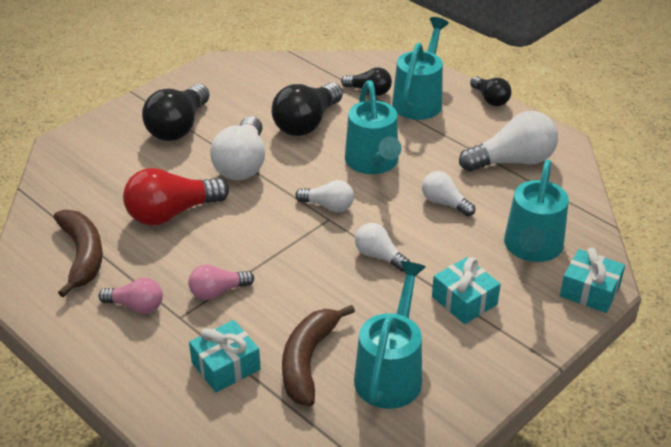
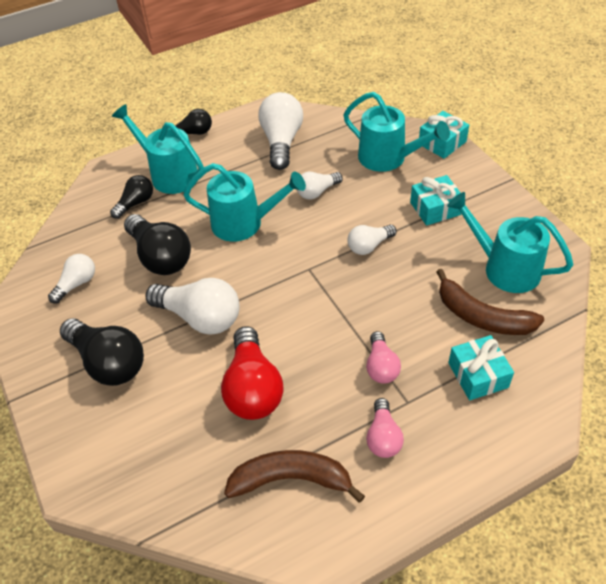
camera: 70 degrees left, 10 degrees up
pink light bulb [98,278,163,314] -> pink light bulb turned 150 degrees clockwise [366,398,404,458]
white light bulb [295,180,354,212] -> white light bulb moved to [48,254,95,303]

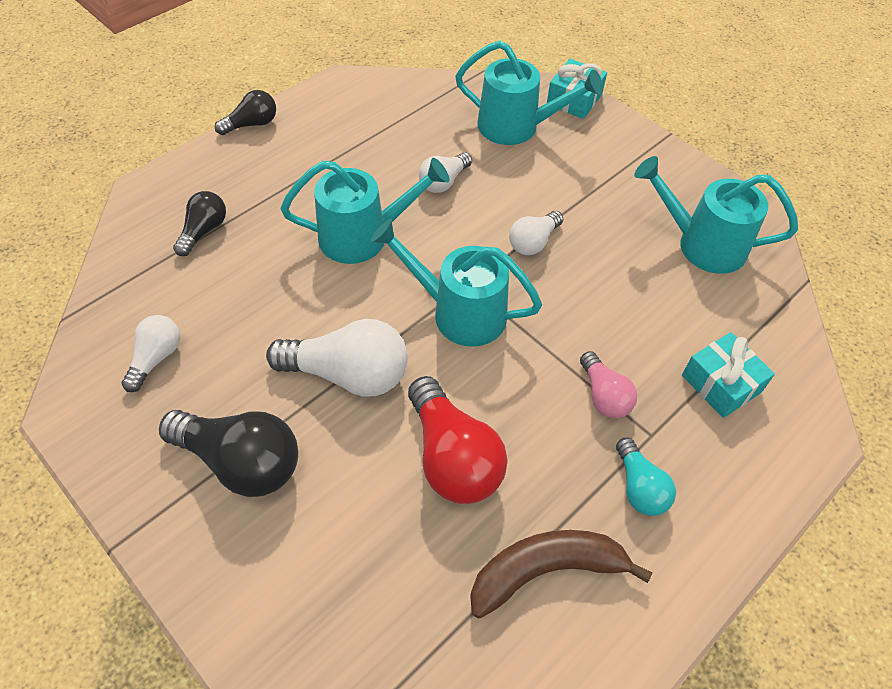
camera: 20 degrees left, 5 degrees up
turquoise watering can [112,104,204,194] -> turquoise watering can moved to [370,219,542,347]
black light bulb [124,214,191,275] -> none
white light bulb [258,92,303,170] -> none
pink light bulb [366,398,404,458] -> turquoise light bulb [616,437,676,516]
turquoise gift [410,175,461,226] -> none
brown banana [436,269,544,335] -> none

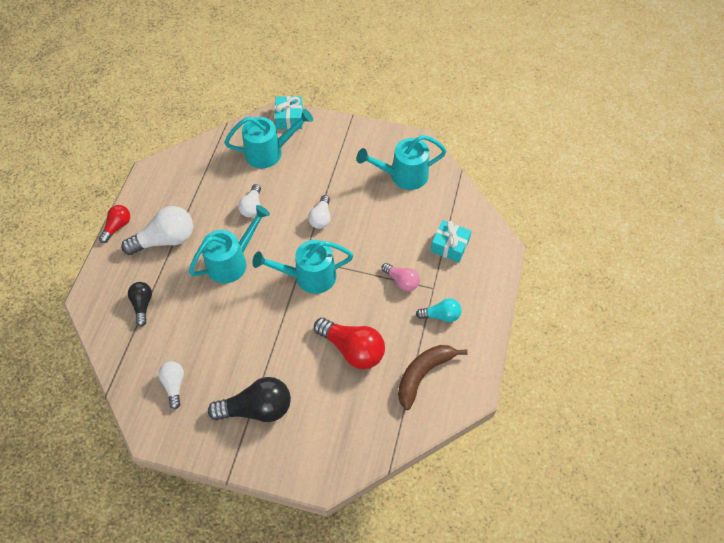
camera: 30 degrees left, 5 degrees up
black light bulb [215,90,276,135] -> red light bulb [99,205,130,243]
white light bulb [266,319,408,396] -> white light bulb moved to [121,206,193,255]
turquoise light bulb [616,437,676,516] -> turquoise light bulb turned 45 degrees counterclockwise [416,298,461,322]

